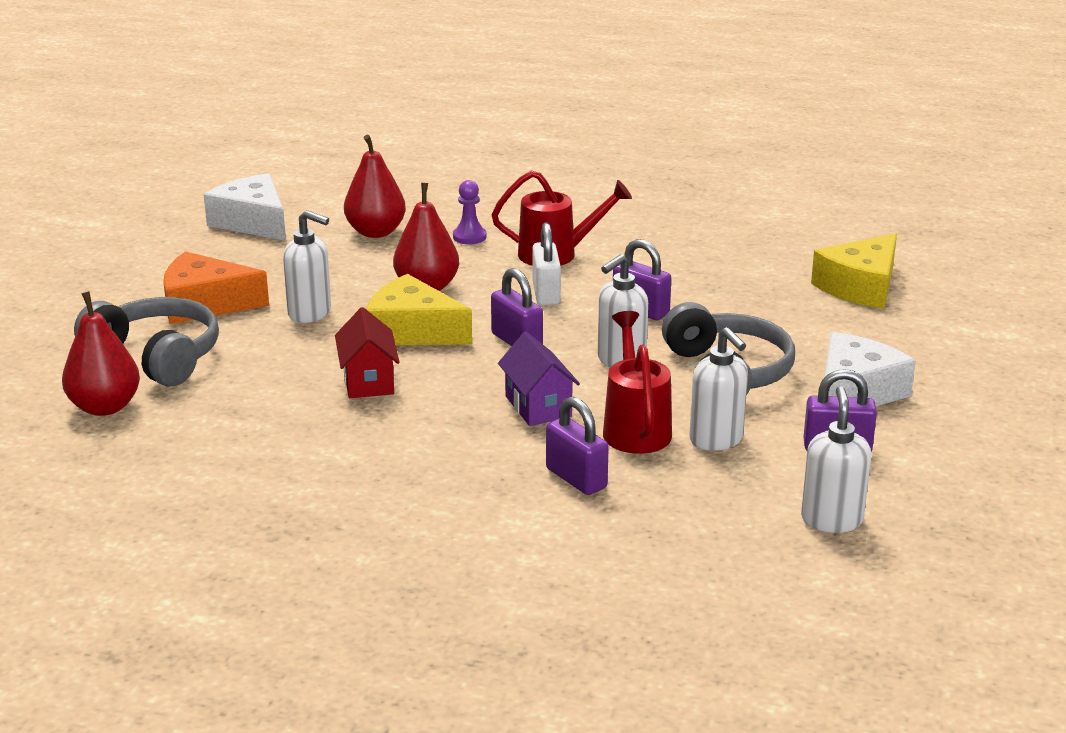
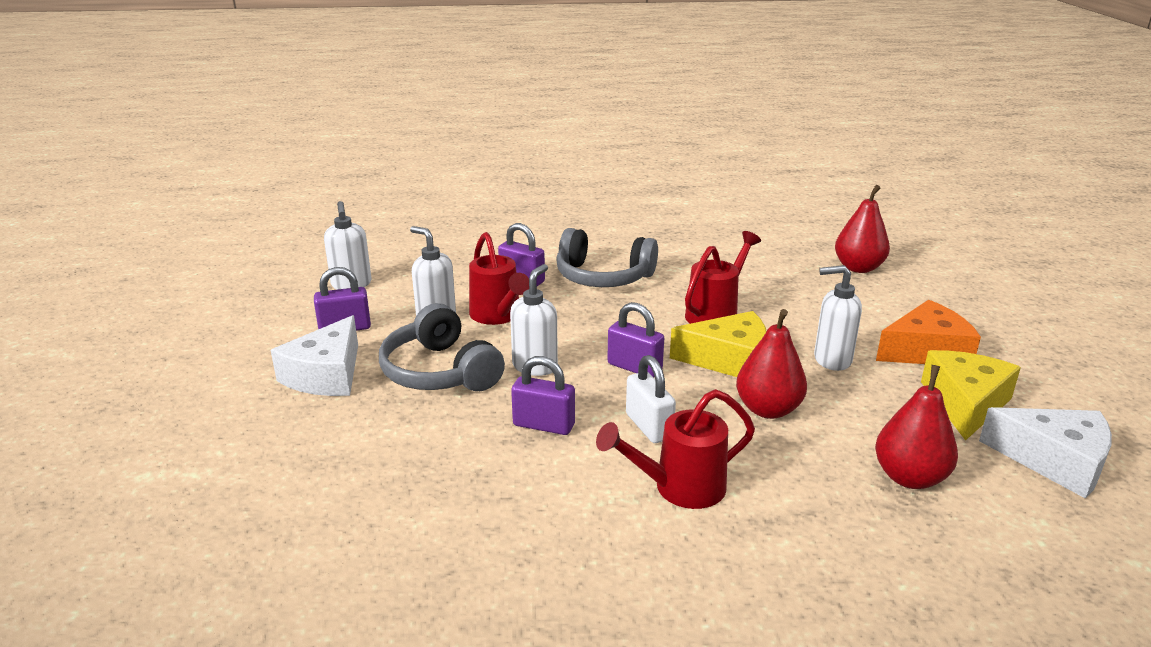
camera: 160 degrees right, 0 degrees up
grey headphones [74,297,219,387] -> grey headphones moved to [556,228,658,287]
red house [335,307,400,398] -> red watering can [685,231,761,324]
purple pawn [453,180,487,244] -> none
purple house [498,332,580,426] -> none
yellow cheese [811,233,897,309] -> yellow cheese moved to [921,350,1021,441]

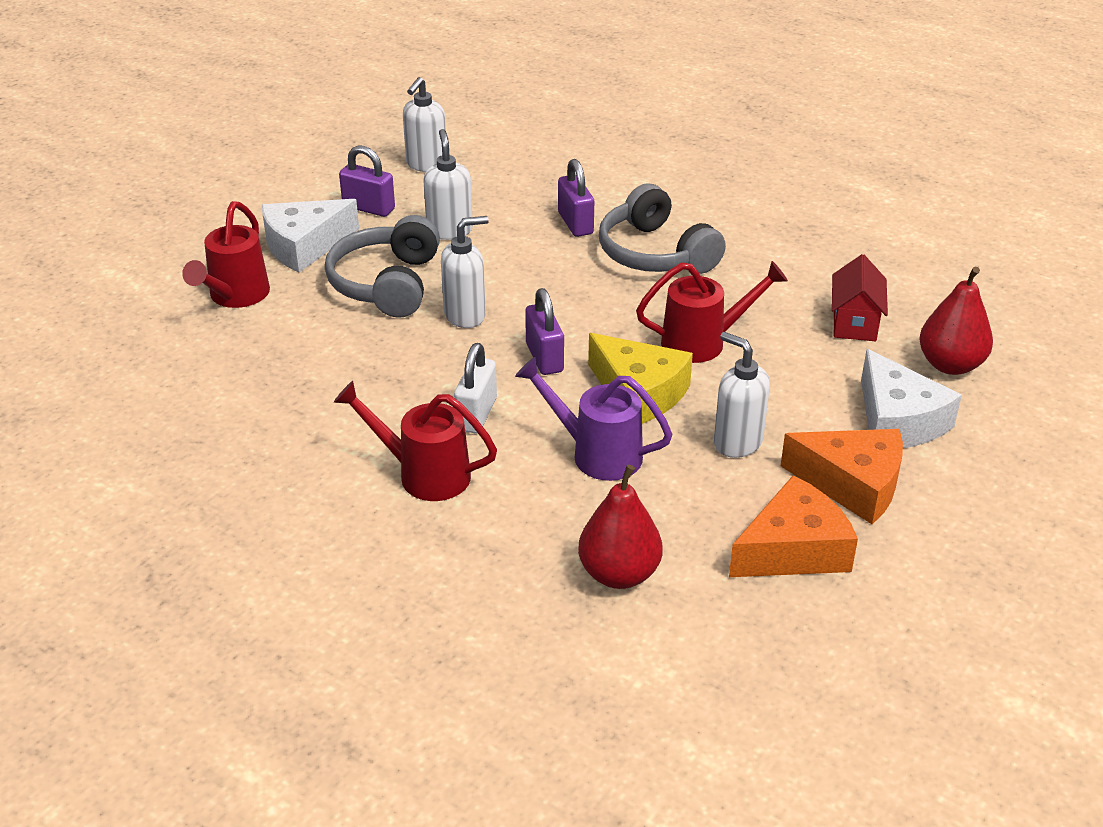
camera: 40 degrees right, 10 degrees up
red watering can [469,232,529,325] -> red watering can moved to [182,201,270,308]
purple padlock [511,356,575,435] -> none
red pear [736,309,807,419] -> purple watering can [515,357,673,481]
yellow cheese [921,350,1021,441] -> orange cheese [729,475,858,577]
white cheese [979,407,1112,499] -> white cheese moved to [861,349,962,448]
none -> red house [832,254,888,341]

